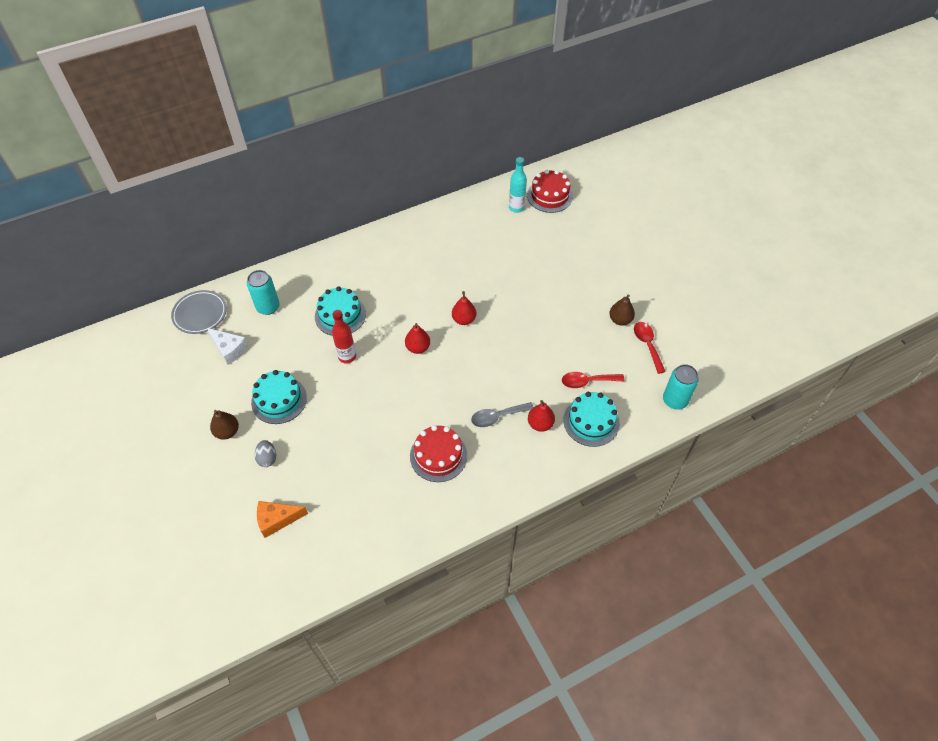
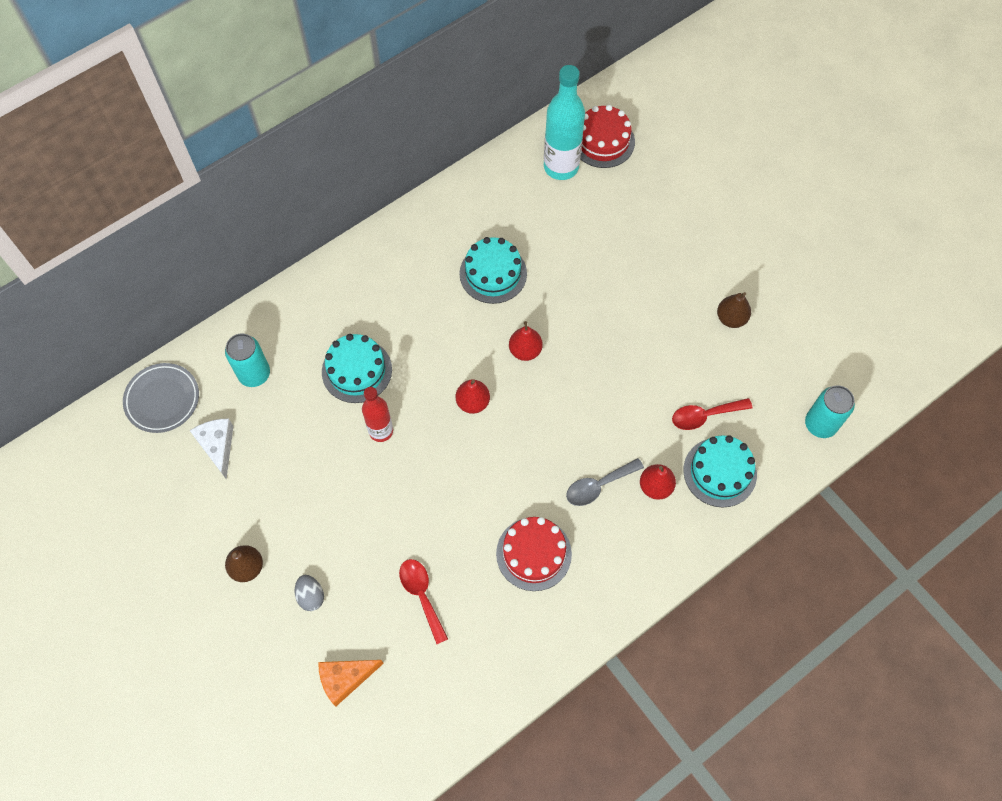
camera: 10 degrees left, 10 degrees up
white cheese [207,328,248,365] -> white cheese turned 135 degrees counterclockwise [190,418,233,479]
turquoise cake [251,370,307,424] -> turquoise cake moved to [459,237,527,304]
turquoise bottle [509,157,527,213] -> turquoise bottle [544,65,585,180], size x1.61
red spoon [634,322,666,374] -> red spoon moved to [399,559,448,644]

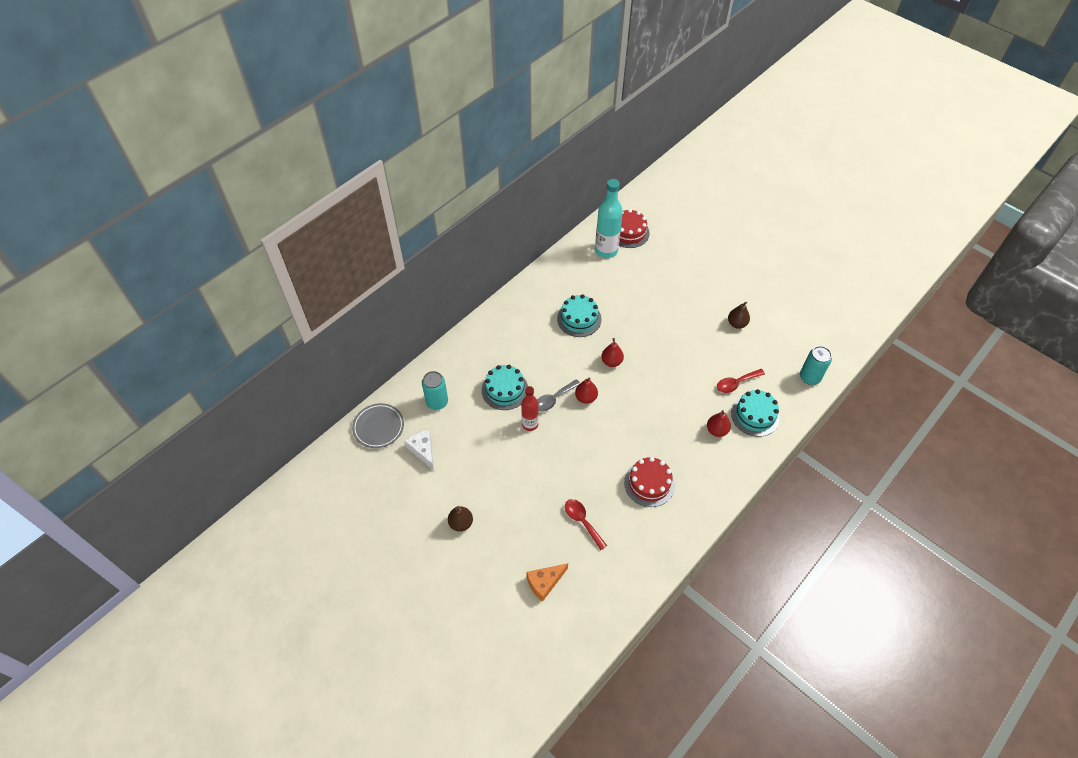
camera: 10 degrees left, 10 degrees down
grey egg [295,575,324,611] -> none
grey spoon [566,458,644,506] -> grey spoon moved to [537,379,580,411]

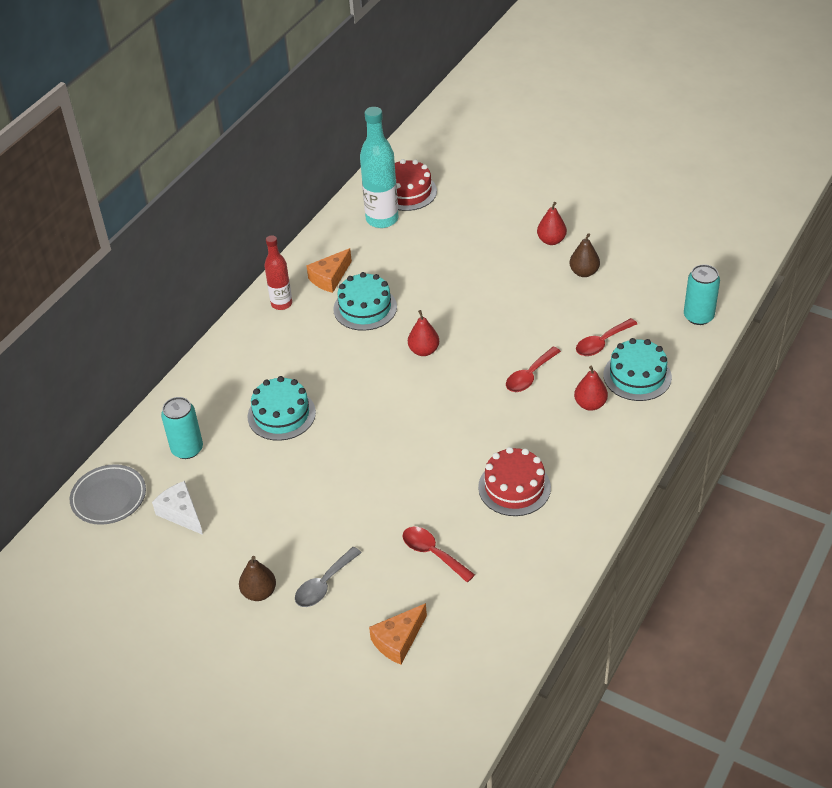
camera: 10 degrees left, 10 degrees down
red bottle [521,386,539,431] -> red bottle moved to [264,235,292,310]
grey spoon [537,379,580,411] -> grey spoon moved to [295,547,362,607]
red pear [575,377,598,404] -> red pear moved to [537,202,567,245]
none -> orange cheese [306,248,352,293]
none -> red spoon [506,347,561,392]

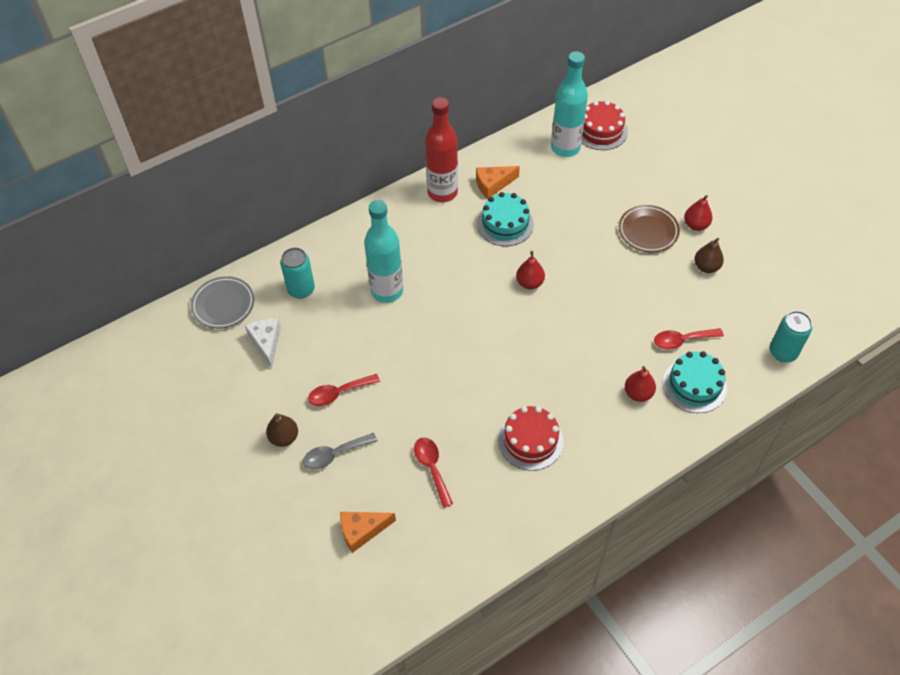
camera: 25 degrees right, 10 degrees up
turquoise cake [248,376,316,441] -> turquoise bottle [364,200,403,303]
red bottle [264,235,292,310] -> red bottle [425,97,458,202], size x1.61
red spoon [506,347,561,392] -> red spoon moved to [308,374,380,406]
none -> brown plate [619,205,680,253]

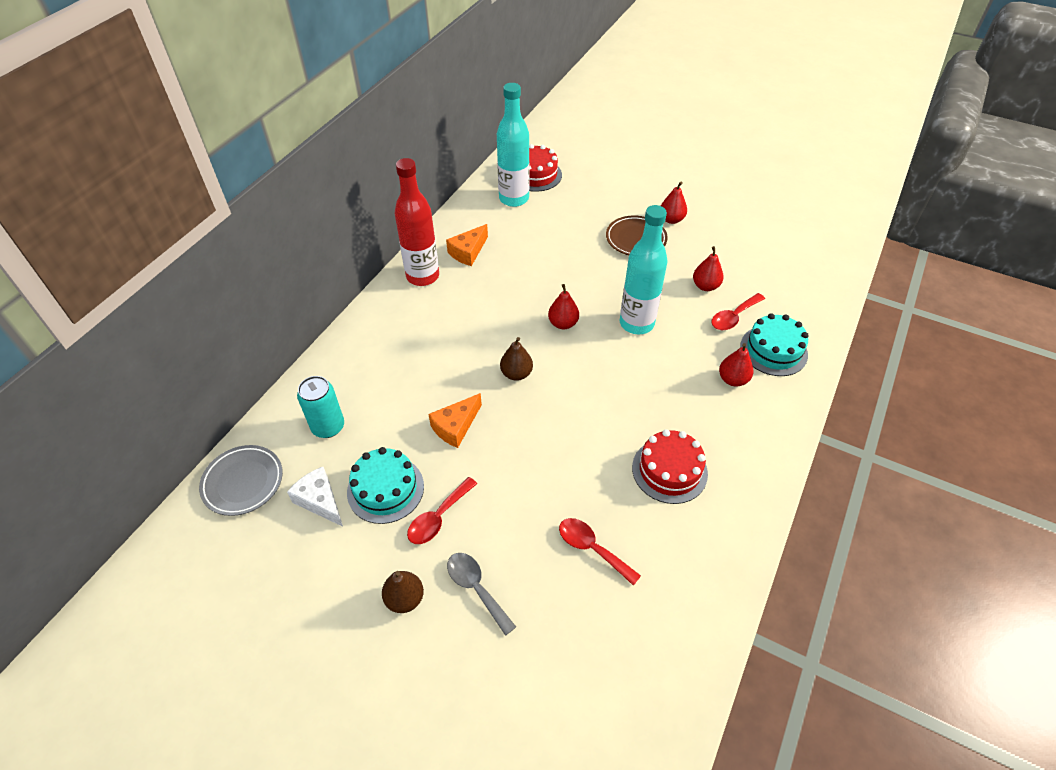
camera: 30 degrees left, 5 degrees down
grey spoon [303,433,377,470] -> grey spoon turned 105 degrees clockwise [447,553,516,636]
orange cheese [340,512,396,553] -> orange cheese moved to [428,393,482,448]
turquoise bottle [364,200,403,303] -> turquoise bottle moved to [620,205,668,334]
turquoise cake [477,192,534,246] -> turquoise cake moved to [347,447,424,524]
brown pear [694,238,724,273] -> brown pear moved to [500,337,533,381]
turquoise can [769,311,812,362] -> none
none -> red pear [693,246,724,291]

